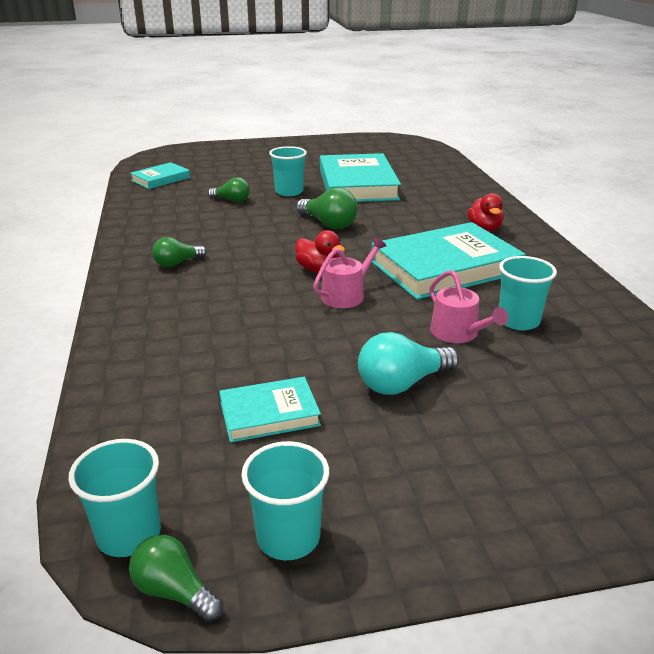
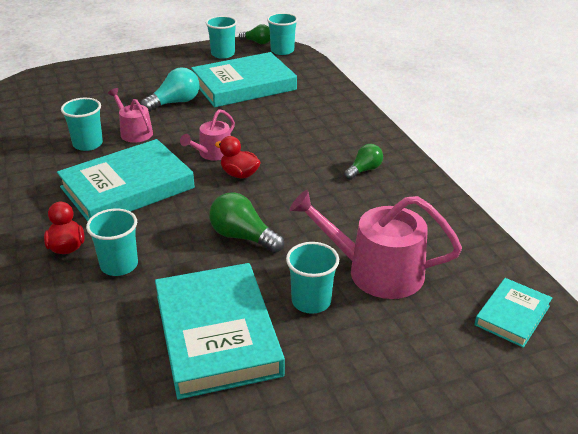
camera: 170 degrees right, 5 degrees up
green light bulb [208,177,250,203] -> pink watering can [290,190,462,299]
turquoise book [219,377,321,443] -> turquoise book [191,52,297,107], size x1.94
none -> turquoise cup [86,209,138,276]

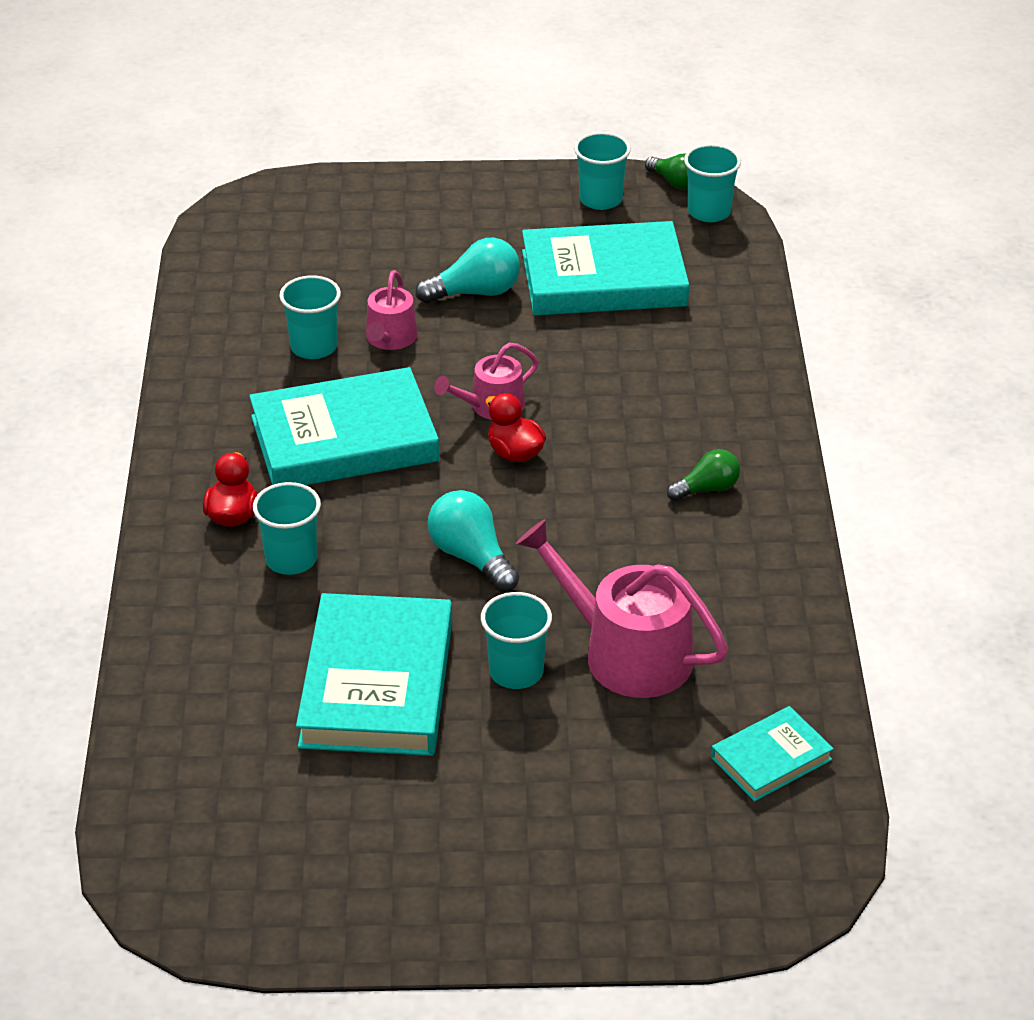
camera: 20 degrees right, 5 degrees up
pink watering can [108,88,153,143] -> pink watering can turned 150 degrees counterclockwise [366,270,418,350]
green light bulb [209,192,284,253] -> turquoise light bulb [428,490,519,592]

